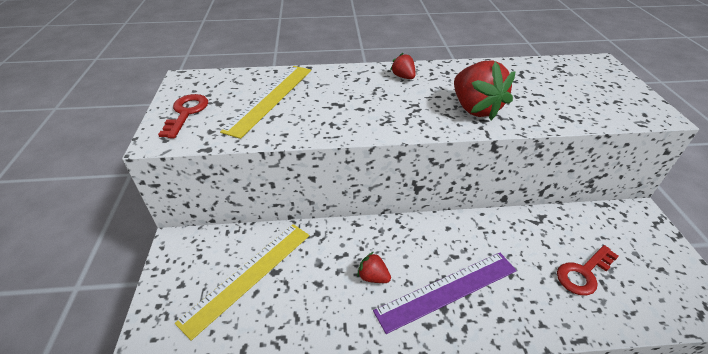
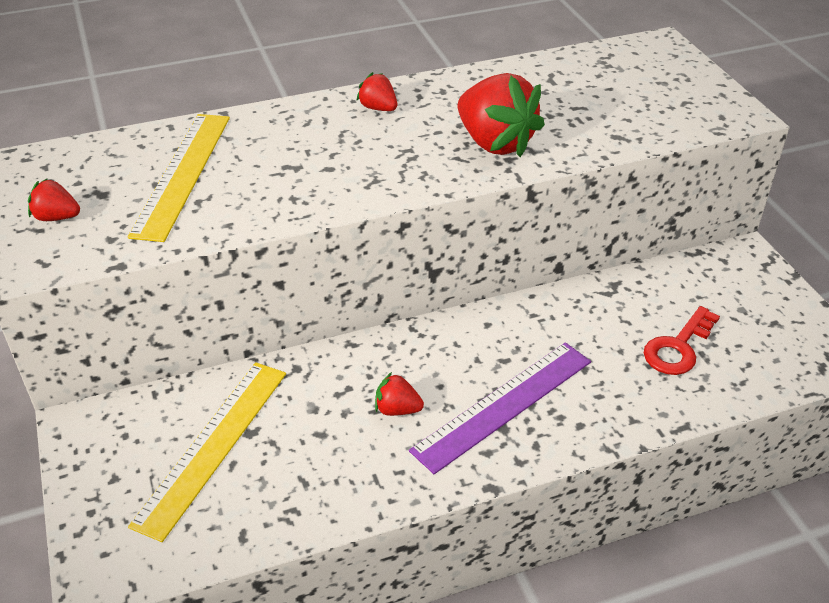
camera: 15 degrees left, 0 degrees up
red key [158,94,208,138] -> red strawberry [28,178,80,221]

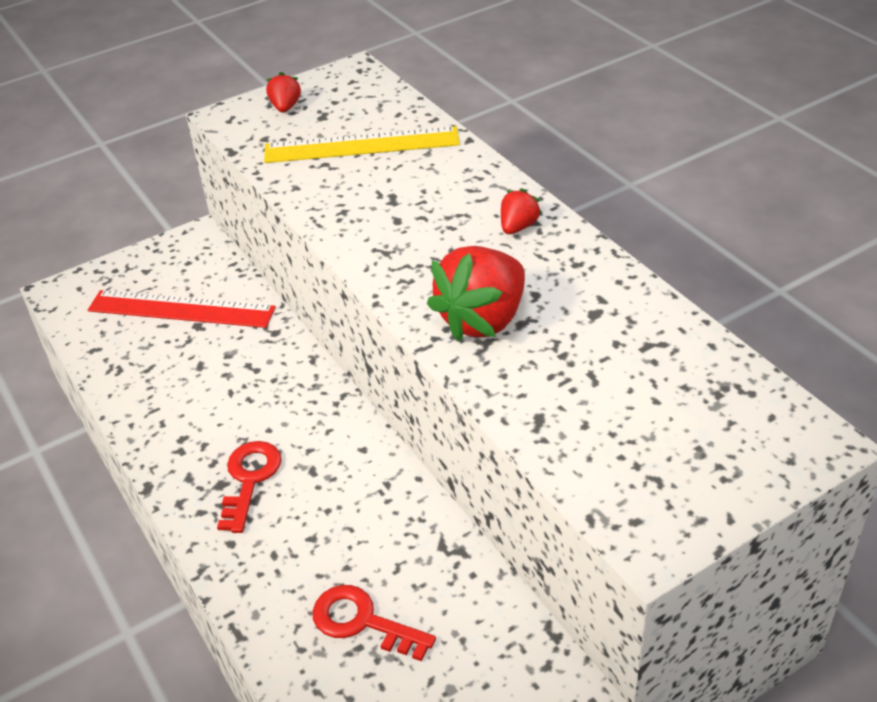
camera: 80 degrees right, 0 degrees up
yellow ruler [128,362,286,542] -> red ruler [88,290,276,328]
red strawberry [375,372,424,416] -> none
purple ruler [409,342,591,474] -> red key [217,441,282,533]

